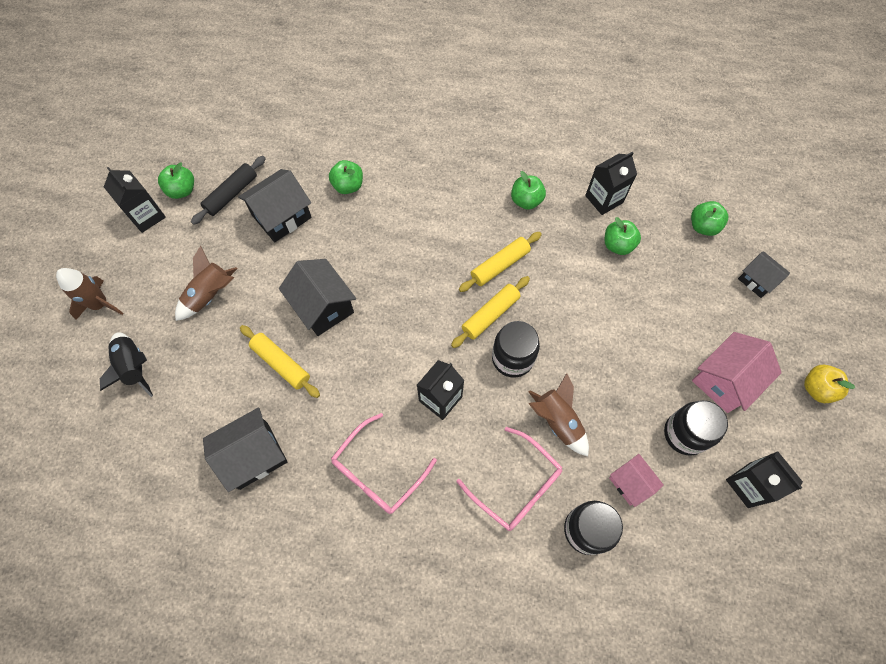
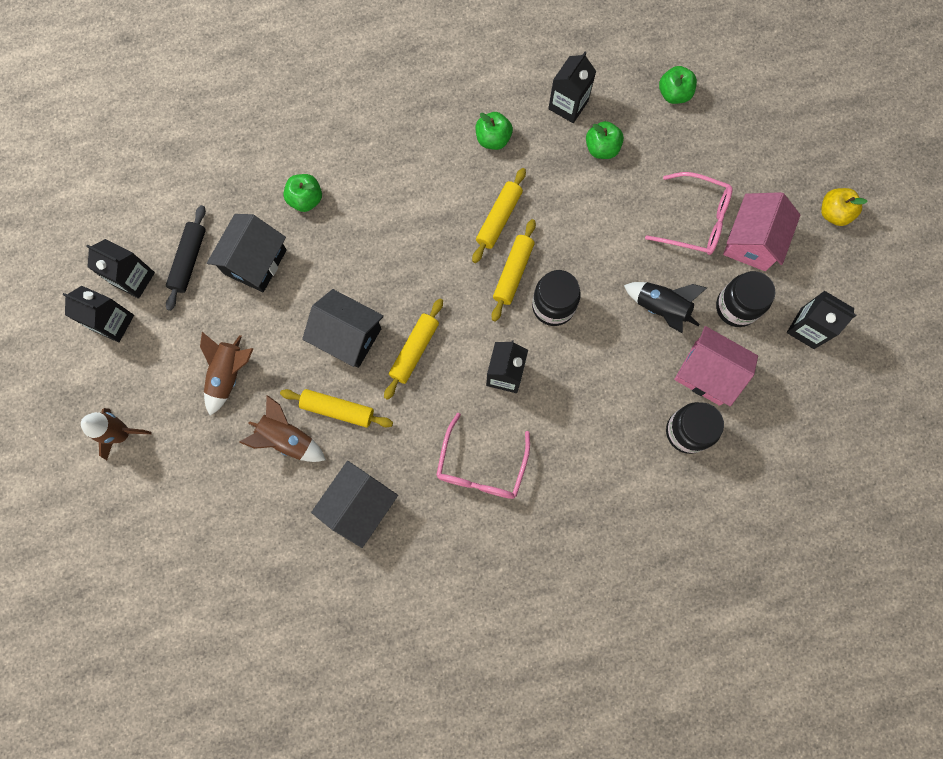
camera: 25 degrees left, 10 degrees up
black rocket [100,332,153,397] -> black rocket moved to [624,282,707,333]
green apple [158,162,194,199] -> black carton [86,239,155,299]
pink glasses [457,427,563,531] -> pink glasses moved to [645,172,733,255]
brown rocket [528,373,589,456] -> brown rocket moved to [239,395,326,462]
pink house [609,454,664,507] -> pink house [674,326,758,406], size x1.62
black house [738,251,790,298] -> none
none -> yellow rolling pin [384,298,443,400]

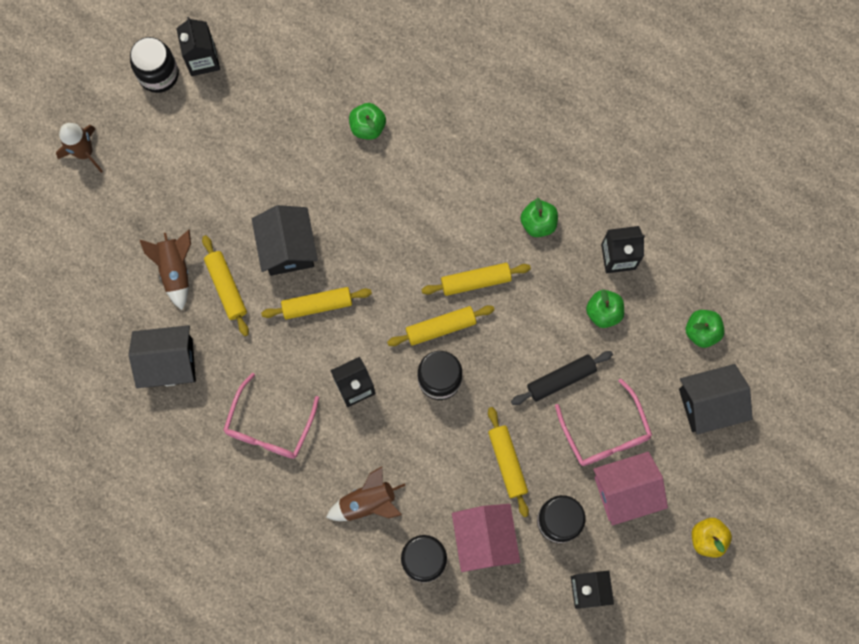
camera: 50 degrees right, 0 degrees up
black carton [62,286,134,342] -> black jar [130,37,179,93]
black rolling pin [166,205,206,311] -> black rolling pin moved to [511,351,613,405]
brown rocket [200,332,254,415] -> brown rocket moved to [326,466,406,521]
black house [207,214,287,292] -> black house moved to [679,364,753,434]
pink glasses [436,413,530,499] -> pink glasses turned 45 degrees counterclockwise [223,373,319,459]
black rocket [624,282,707,333] -> yellow rolling pin [488,407,529,517]

